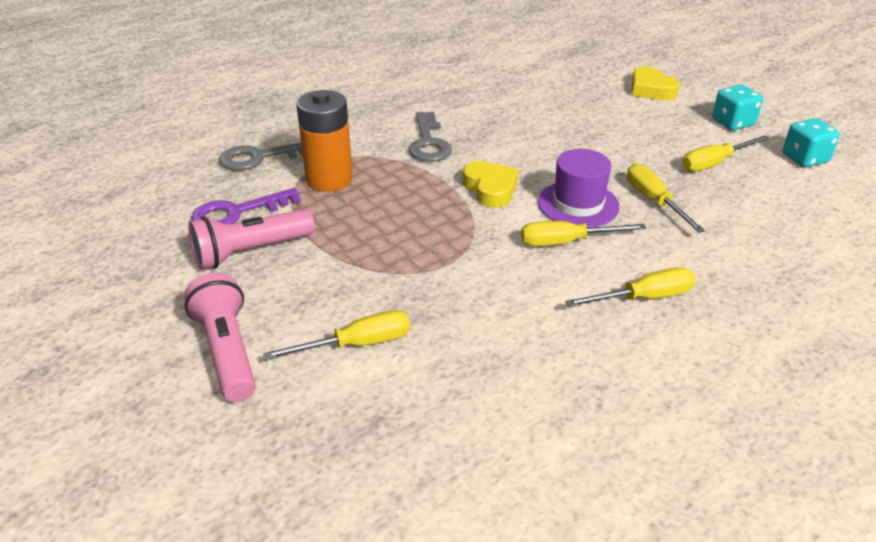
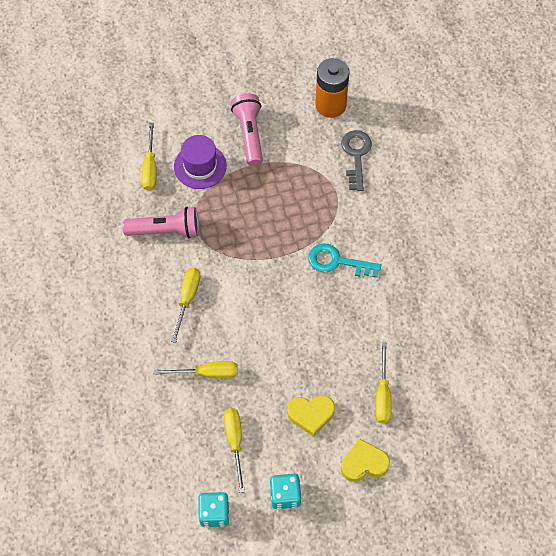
camera: 110 degrees right, 25 degrees up
pink flashlight [185,273,256,402] -> pink flashlight moved to [123,207,199,238]
purple key [191,188,301,225] -> none
orange battery [296,90,353,192] -> orange battery moved to [315,58,350,118]
grey key [409,112,452,162] -> turquoise key [308,243,381,278]
yellow heart [463,161,518,208] -> yellow heart moved to [287,395,335,437]
purple hat [538,149,620,228] -> purple hat moved to [174,135,227,189]
yellow screwdriver [565,267,695,307] -> yellow screwdriver moved to [375,342,392,423]

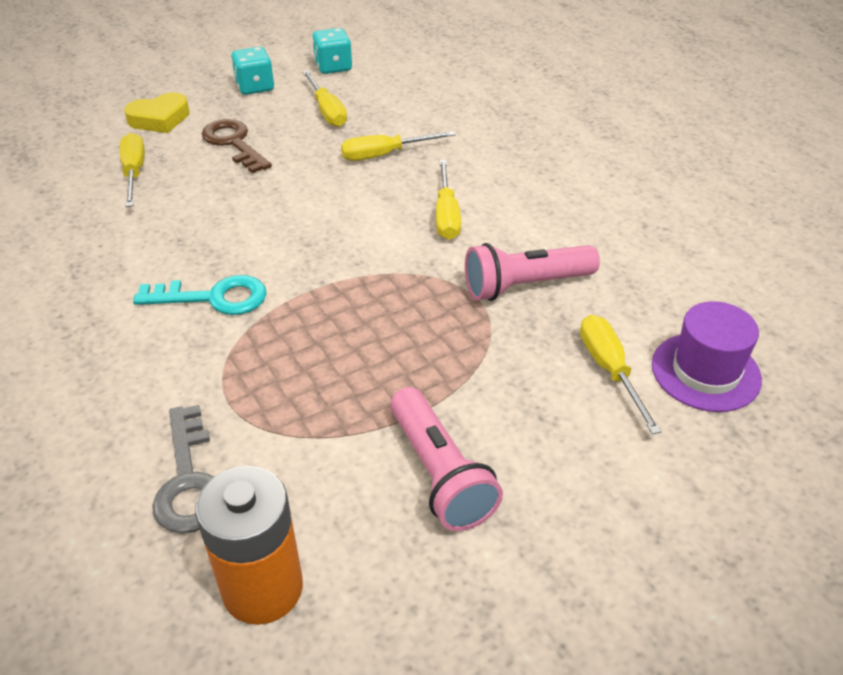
camera: 165 degrees right, 20 degrees down
purple hat [174,135,227,189] -> purple hat moved to [652,301,762,412]
yellow heart [287,395,335,437] -> brown key [202,119,272,173]

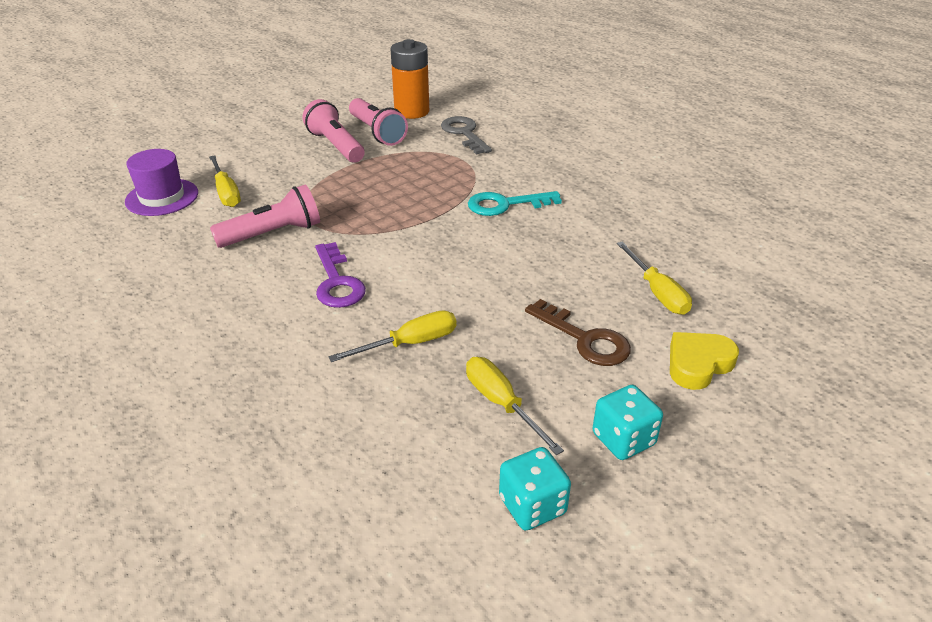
camera: 170 degrees right, 5 degrees down
yellow screwdriver [436,160,461,240] -> purple key [315,242,366,308]
none -> pink flashlight [349,98,408,146]

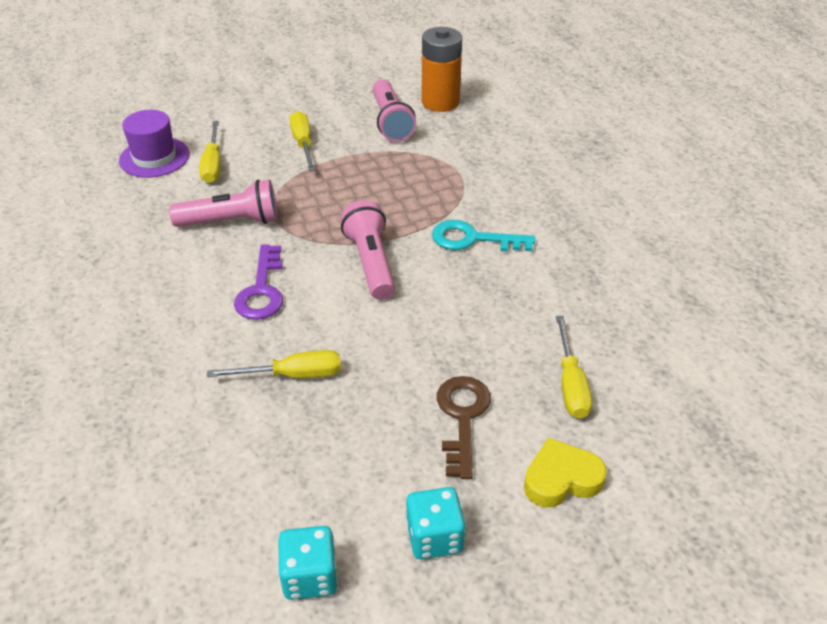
camera: 20 degrees right, 5 degrees up
pink flashlight [303,99,365,162] -> pink flashlight moved to [341,200,395,300]
grey key [441,116,492,154] -> none
yellow screwdriver [466,357,564,455] -> yellow screwdriver moved to [290,111,315,171]
brown key [525,299,631,366] -> brown key turned 150 degrees counterclockwise [437,376,491,479]

